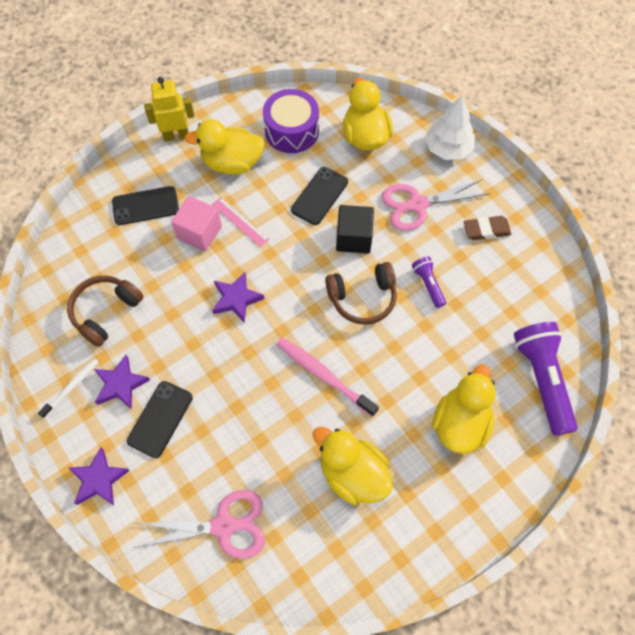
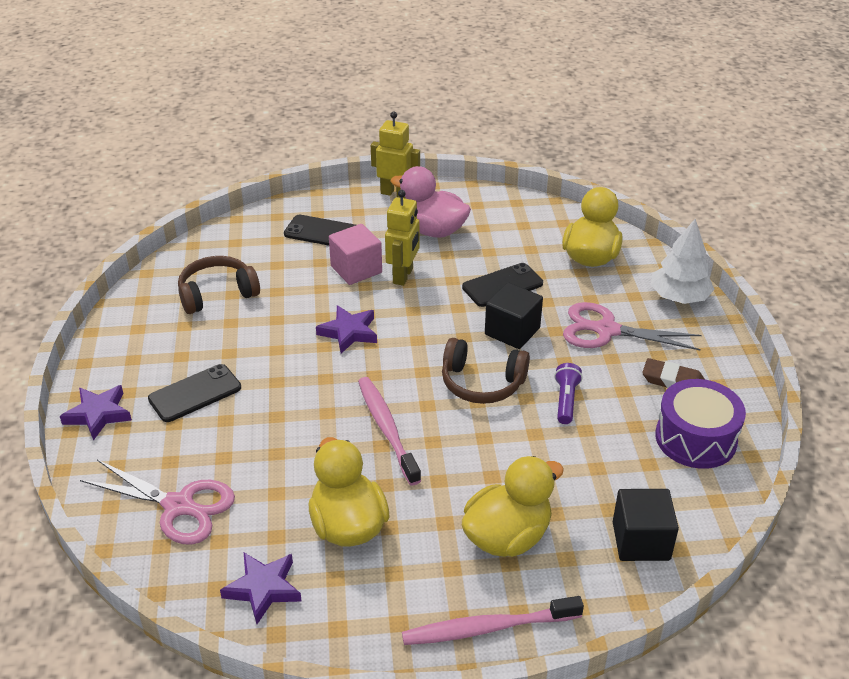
camera: 30 degrees right, 25 degrees down
white toothbrush [38,358,98,418] -> none
purple star [94,355,150,410] -> purple star moved to [220,553,302,624]
yellow duck [184,119,265,175] -> pink duck [391,166,471,238]
pink ruler [212,197,269,247] -> yellow robot [385,190,419,286]
purple drum [263,89,319,153] -> purple drum moved to [655,379,746,469]
purple flashlight [514,322,578,436] -> black cube [613,489,679,561]
none -> pink toothbrush [402,596,584,645]

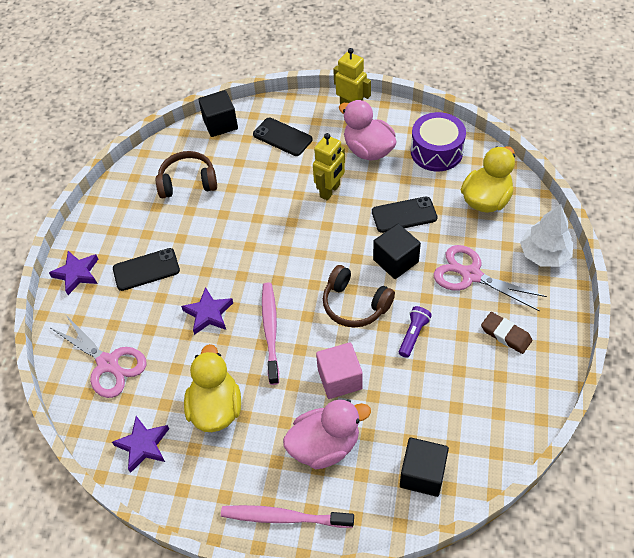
camera: 20 degrees right, 15 degrees up
purple star [316,305,377,353] -> purple star moved to [181,287,233,335]
pink cube [329,224,382,285] -> pink cube moved to [316,342,363,399]
yellow duck [462,456,564,557] -> pink duck [283,399,371,469]
purple drum [655,379,746,469] -> purple drum moved to [411,112,466,171]
none -> black cube [198,90,238,137]

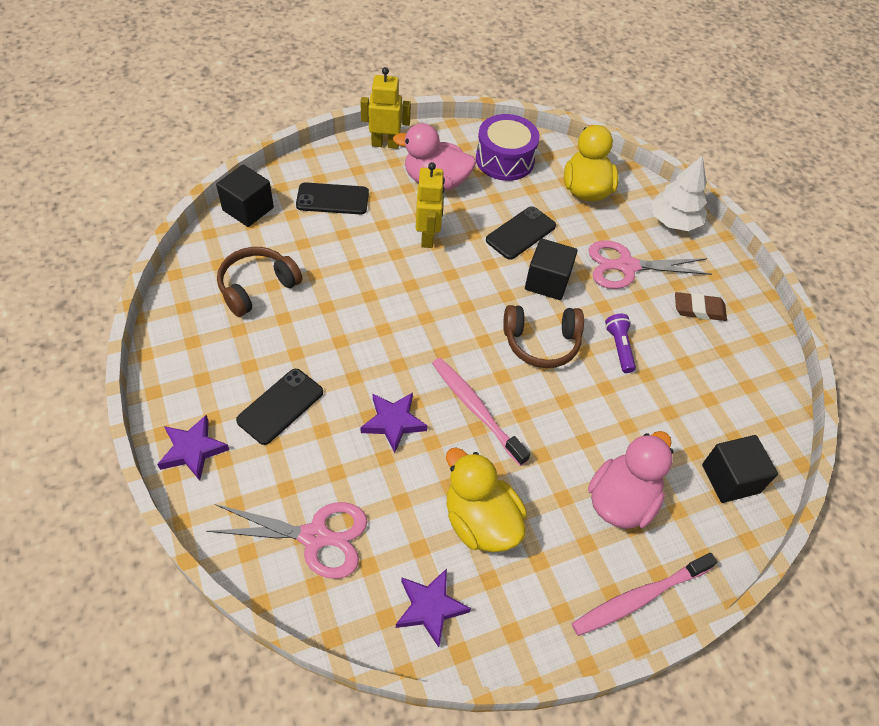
camera: 40 degrees left, 0 degrees up
pink cube [316,342,363,399] -> none

